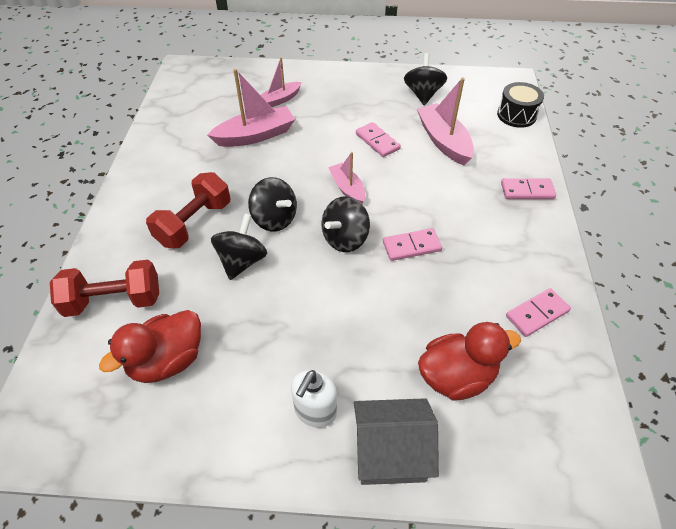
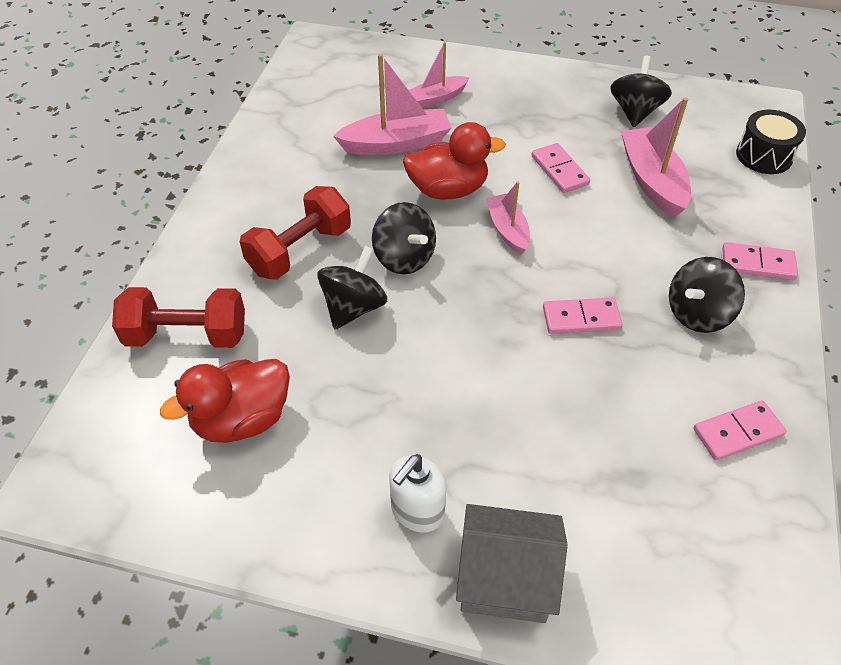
camera: 10 degrees right, 0 degrees up
black spinning top [321,196,370,252] -> black spinning top moved to [669,257,745,333]
red duck [418,322,521,401] -> red duck moved to [403,122,506,199]

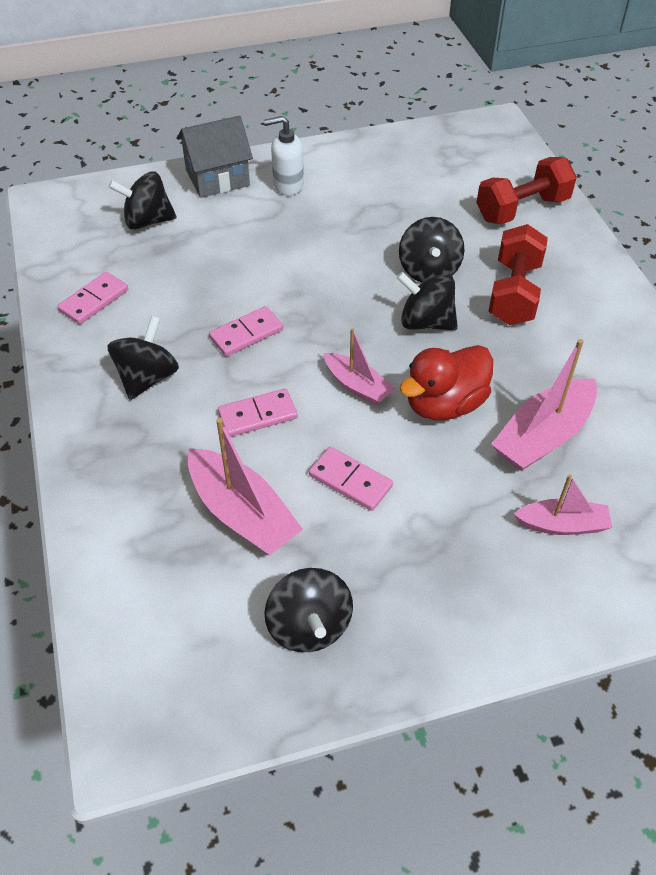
camera: 150 degrees right, 0 degrees up
red duck [160,359,290,443] -> none
white soap dispenser [389,454,446,533] -> white soap dispenser turned 105 degrees counterclockwise [264,116,304,196]
pink boat [409,42,469,108] -> pink boat turned 60 degrees clockwise [514,475,612,535]
pink domino [722,242,798,280] -> pink domino moved to [218,389,298,437]
black drum [736,110,806,174] -> none
none -> black spinning top [108,171,177,230]

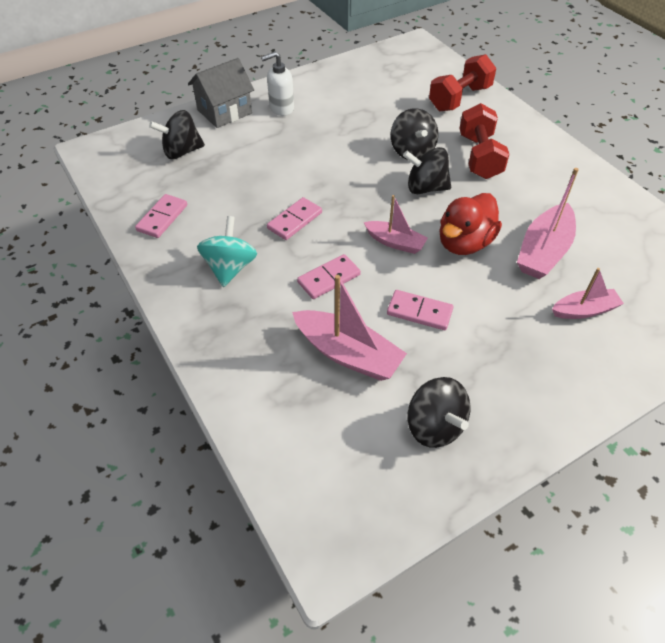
camera: 15 degrees left, 0 degrees up
black spinning top [107,316,179,400] -> turquoise spinning top [197,216,257,287]

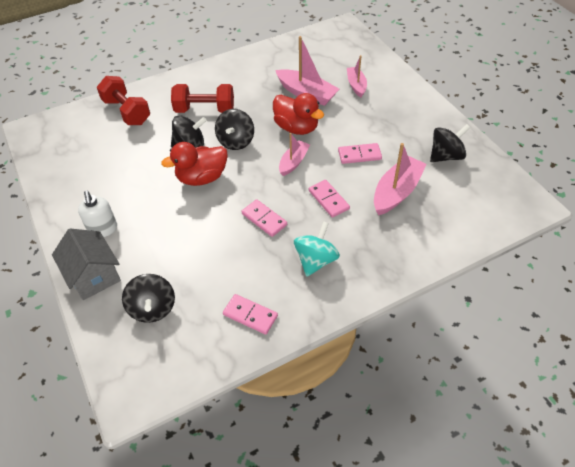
camera: 85 degrees left, 0 degrees up
turquoise spinning top [197,216,257,287] -> turquoise spinning top turned 105 degrees clockwise [294,221,340,277]
pink domino [387,290,453,330] -> pink domino turned 60 degrees clockwise [338,143,382,164]
none -> red duck [161,142,228,186]

